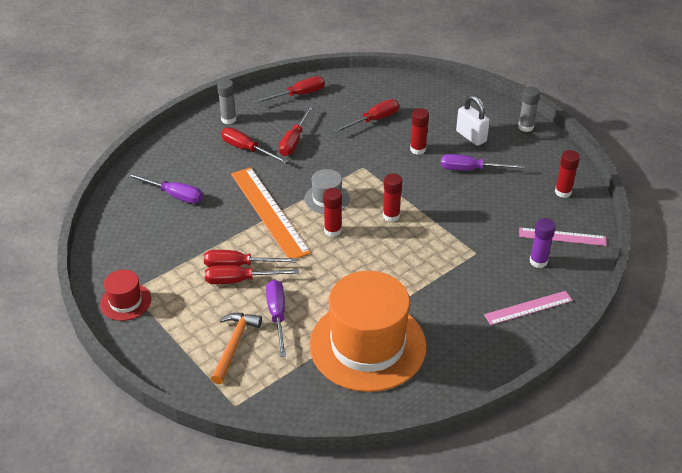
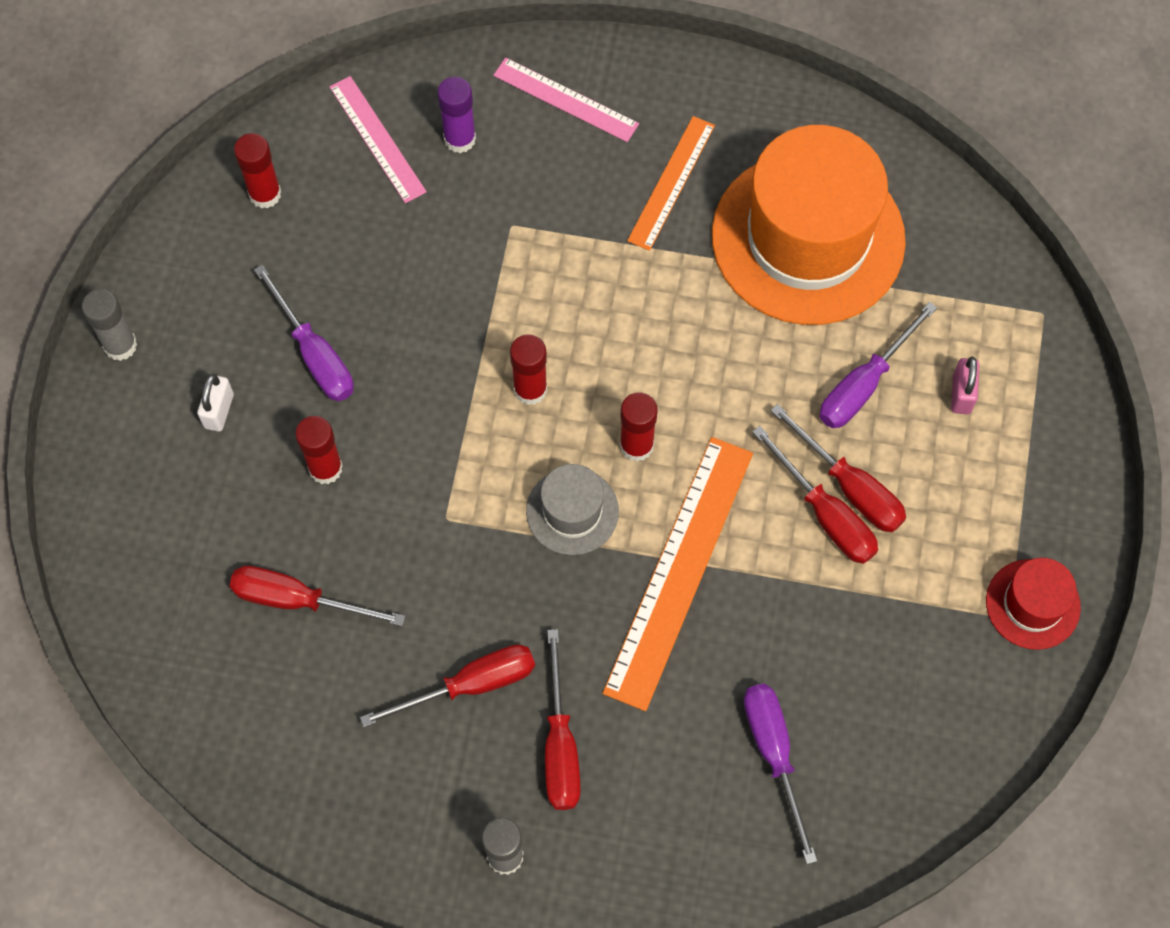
camera: 130 degrees left, 25 degrees up
orange hammer [211,313,262,384] -> pink padlock [951,356,980,414]
red screwdriver [254,76,325,103] -> none
white padlock [456,95,490,146] -> white padlock [197,374,234,432], size x0.64
none -> orange ruler [627,116,715,251]

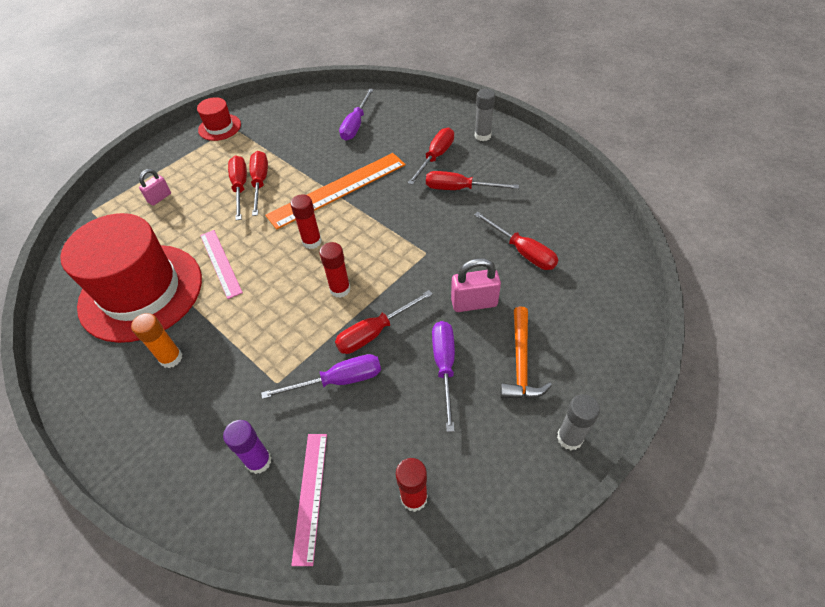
camera: 145 degrees left, 15 degrees down
white padlock [197,374,234,432] -> orange hammer [500,307,552,399]
red glue stick [295,416,343,484] -> pink padlock [451,258,501,312]
pink ruler [493,57,639,142] -> pink ruler moved to [200,230,243,299]
grey hat [526,464,619,555] -> none
orange ruler [627,116,715,251] -> orange glue stick [131,313,182,368]
orange hat [712,125,906,325] -> red hat [60,213,202,343]
purple screwdriver [820,302,937,428] -> purple screwdriver moved to [261,354,381,399]
none -> red screwdriver [335,290,433,354]

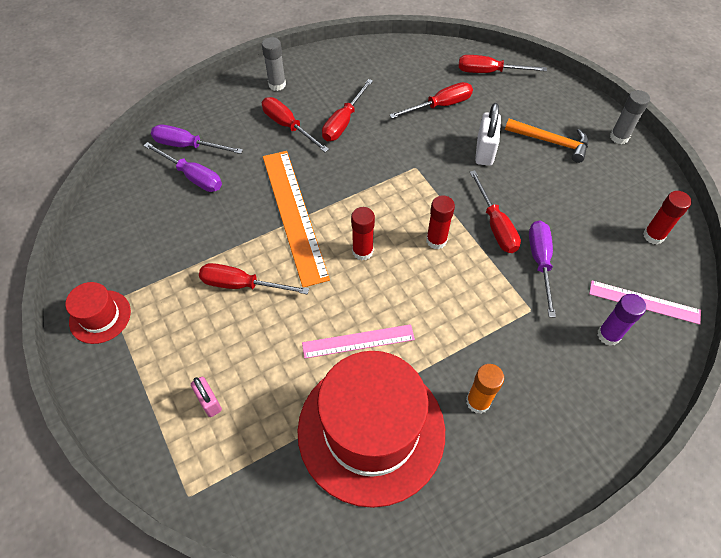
camera: 75 degrees left, 5 degrees up
red screwdriver [228,156,247,220] -> red screwdriver moved to [458,55,547,73]
purple screwdriver [432,321,455,432] -> purple screwdriver moved to [151,125,243,154]
pink padlock [451,258,501,312] -> white padlock [475,103,501,166]

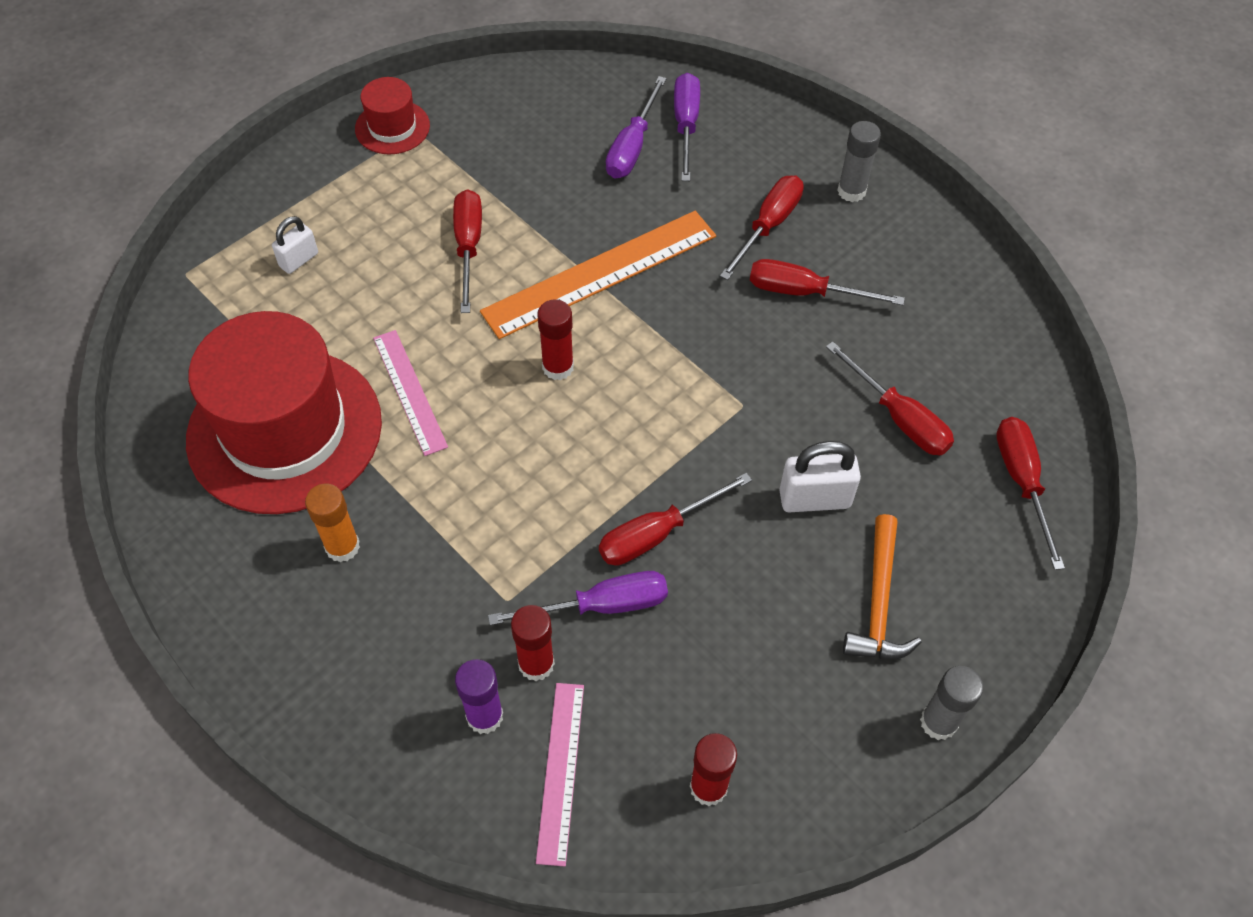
camera: 75 degrees right, 0 degrees up
pink padlock [191,377,222,417] -> white padlock [272,216,318,274]
red glue stick [426,195,455,249] -> red glue stick moved to [511,605,555,681]

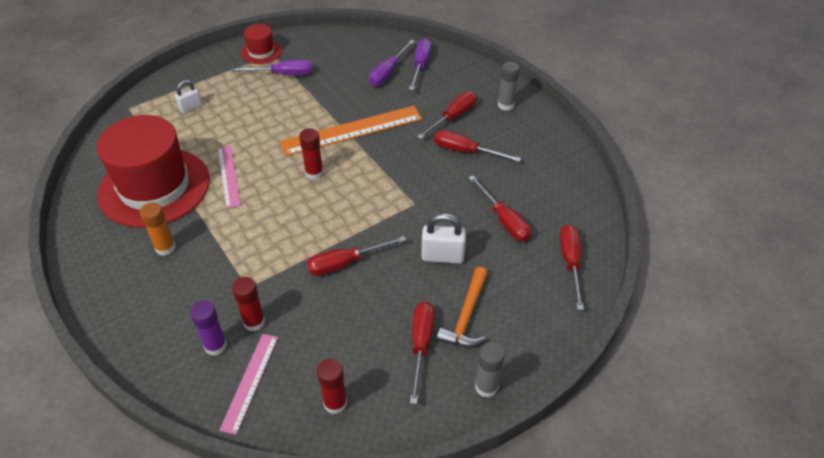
camera: 10 degrees right, 10 degrees down
red screwdriver [453,189,482,313] -> red screwdriver moved to [410,301,434,404]
purple screwdriver [488,571,668,625] -> purple screwdriver moved to [231,60,312,75]

